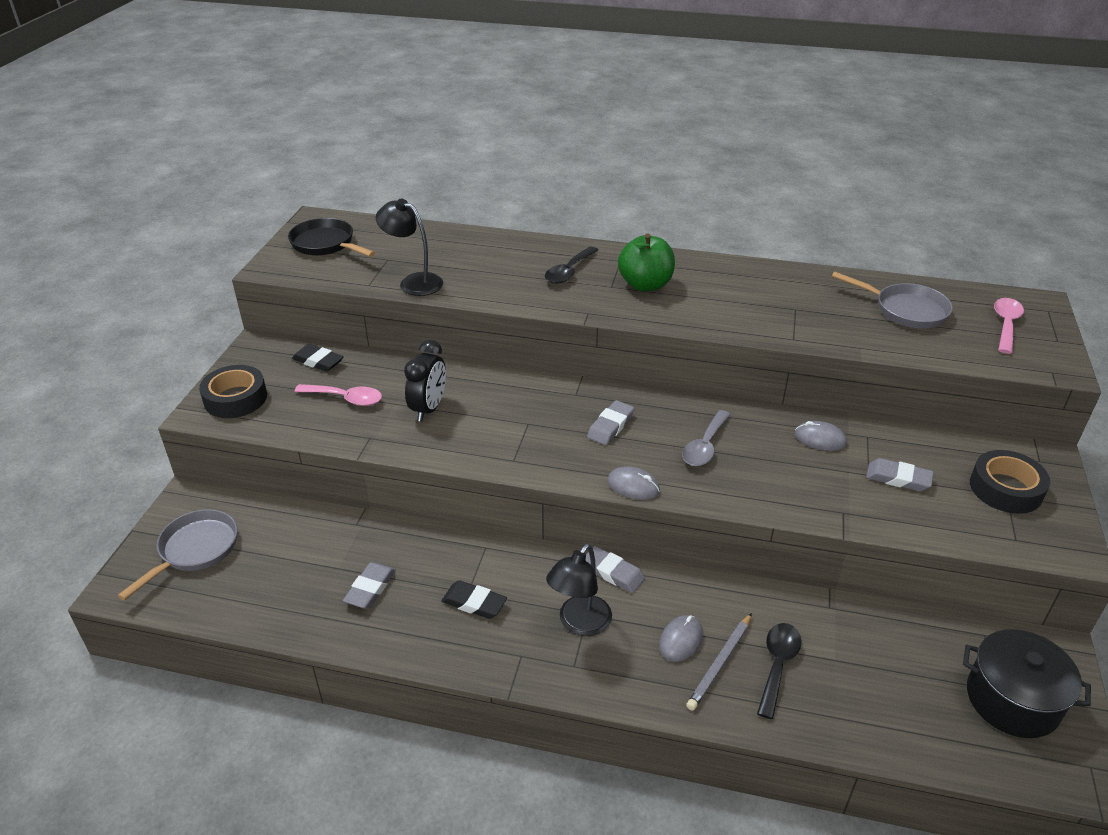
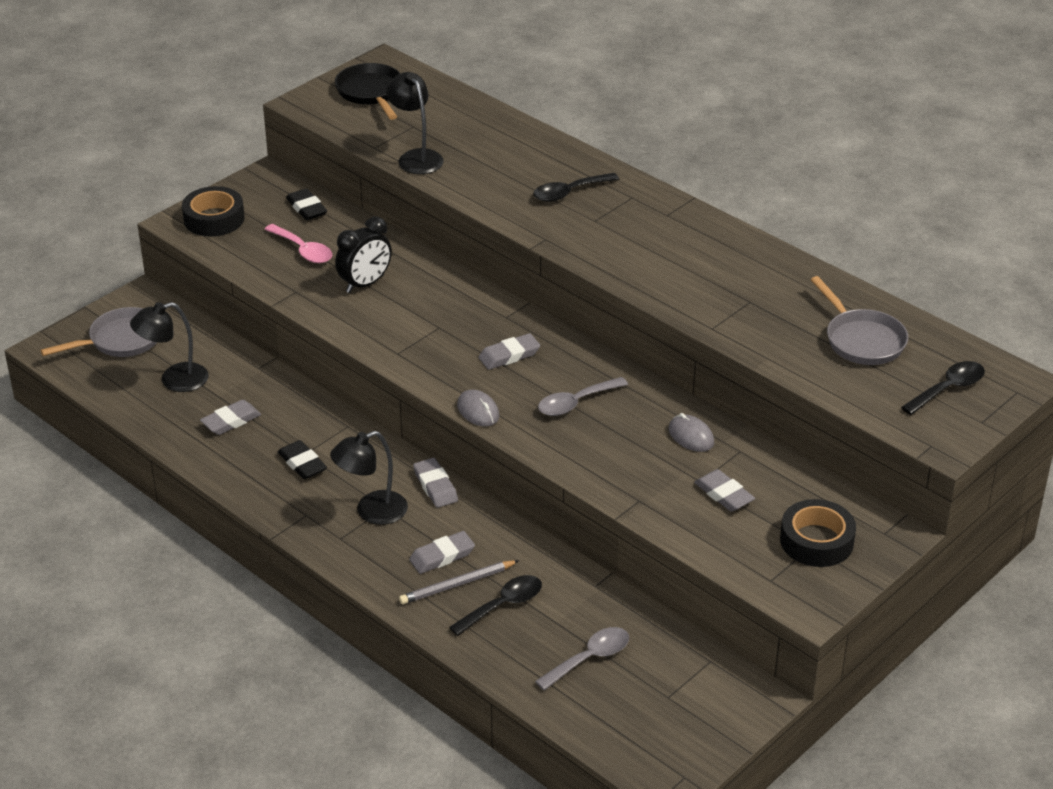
camera: 30 degrees right, 0 degrees up
green apple [618,233,675,291] -> none
grey mouse [659,615,703,662] -> grey eraser [409,531,475,574]
black pot [963,629,1091,738] -> none
pink spoon [994,298,1024,354] -> black spoon [901,361,985,415]
none -> black lamp [130,302,209,392]
none -> grey spoon [535,627,629,691]

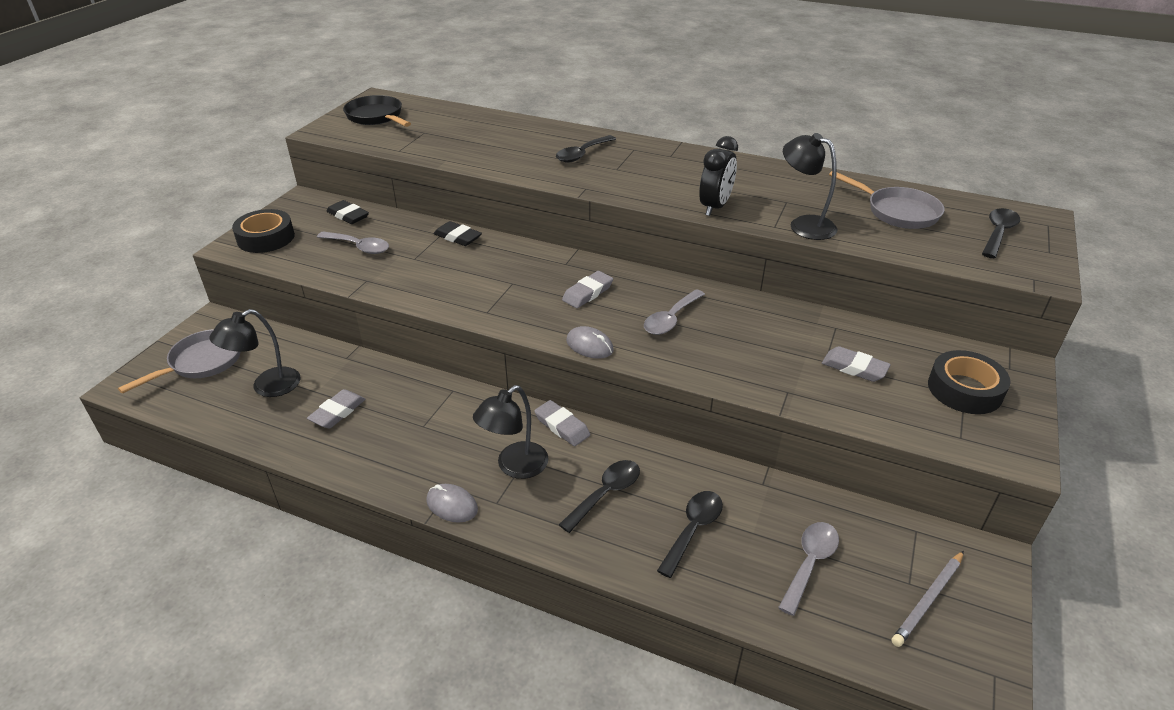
camera: 20 degrees left, 0 degrees up
pink spoon [264,224,332,263] -> grey spoon [317,231,389,254]
black eraser [278,440,327,479] -> black eraser moved to [434,221,482,246]
black clock [335,216,392,293] -> black clock moved to [699,136,738,216]
black lamp [386,72,444,174] -> black lamp moved to [783,133,838,240]
grey pencil [399,560,519,604] -> grey pencil moved to [892,551,964,647]
grey eraser [409,531,475,574] -> black spoon [559,460,640,533]
grey mouse [669,413,714,452] -> grey mouse moved to [426,484,478,523]

